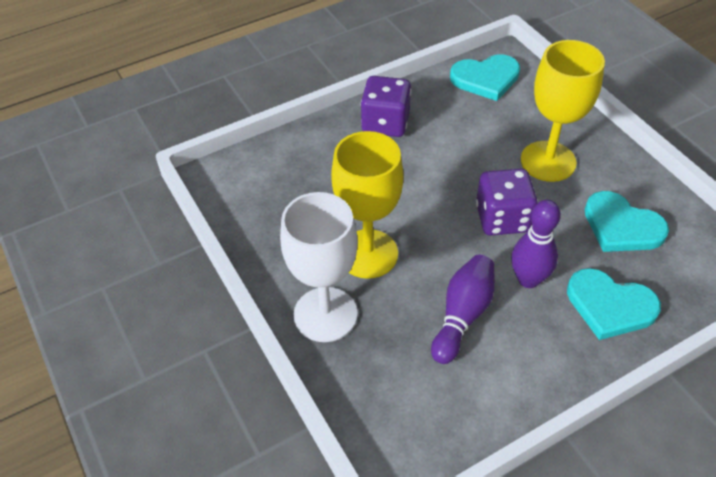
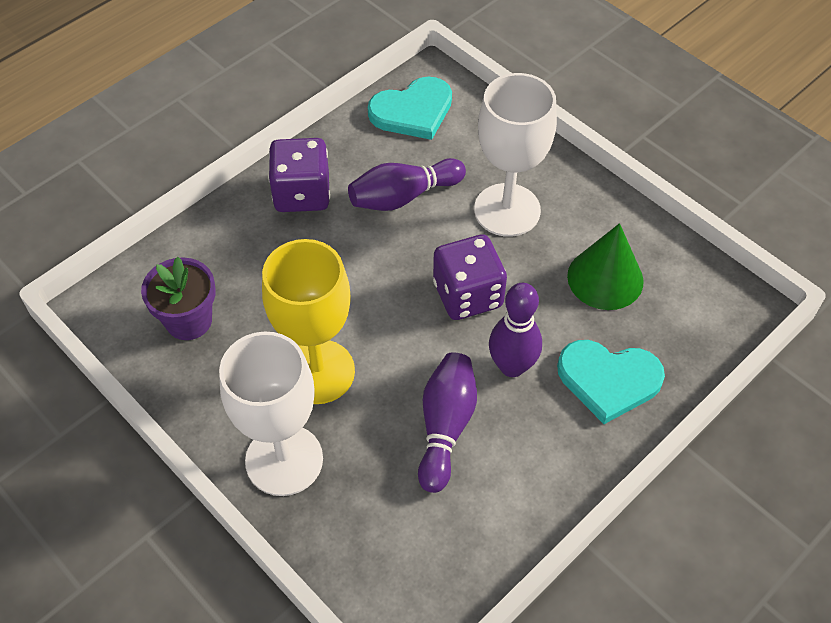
camera: 15 degrees left, 5 degrees up
yellow goblet [521,40,605,182] -> white goblet [474,73,557,237]
turquoise heart [585,191,669,252] -> green cone [567,223,644,310]
none -> purple flower pot [141,257,216,340]
none -> purple bowling pin [348,158,466,211]

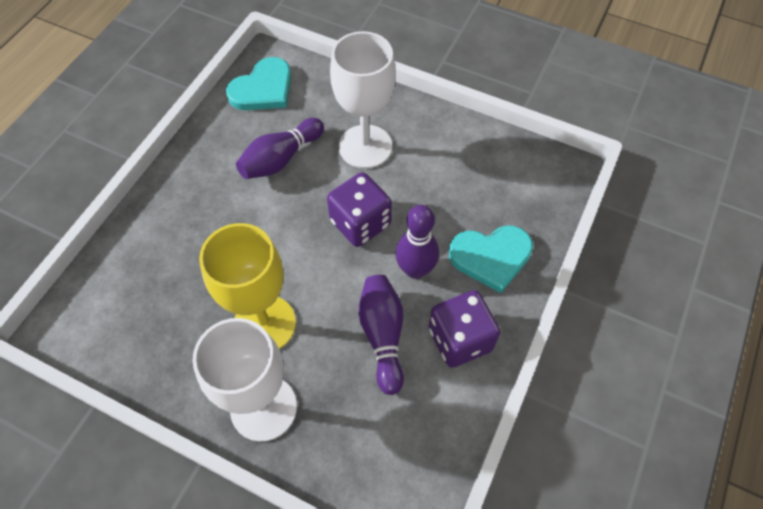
camera: 20 degrees left, 5 degrees up
purple flower pot [141,257,216,340] -> none
purple dice [268,138,330,212] -> purple dice moved to [429,290,500,368]
green cone [567,223,644,310] -> none

